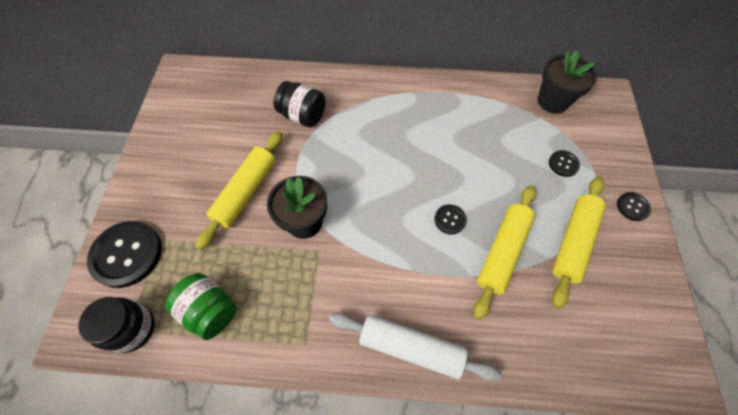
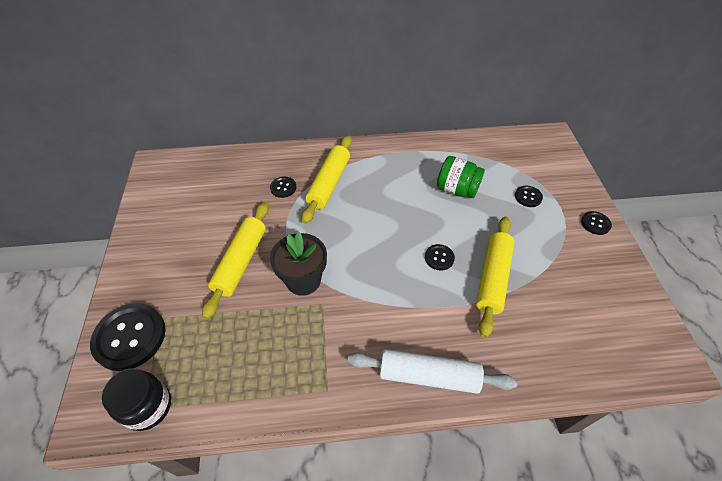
camera: 10 degrees left, 10 degrees down
green jar [165,273,237,340] -> green jar moved to [437,156,485,198]
black jar [274,81,326,127] -> black button [270,177,296,198]
black flower pot [538,50,597,114] -> none
yellow rolling pin [552,177,606,308] -> yellow rolling pin moved to [302,136,352,224]

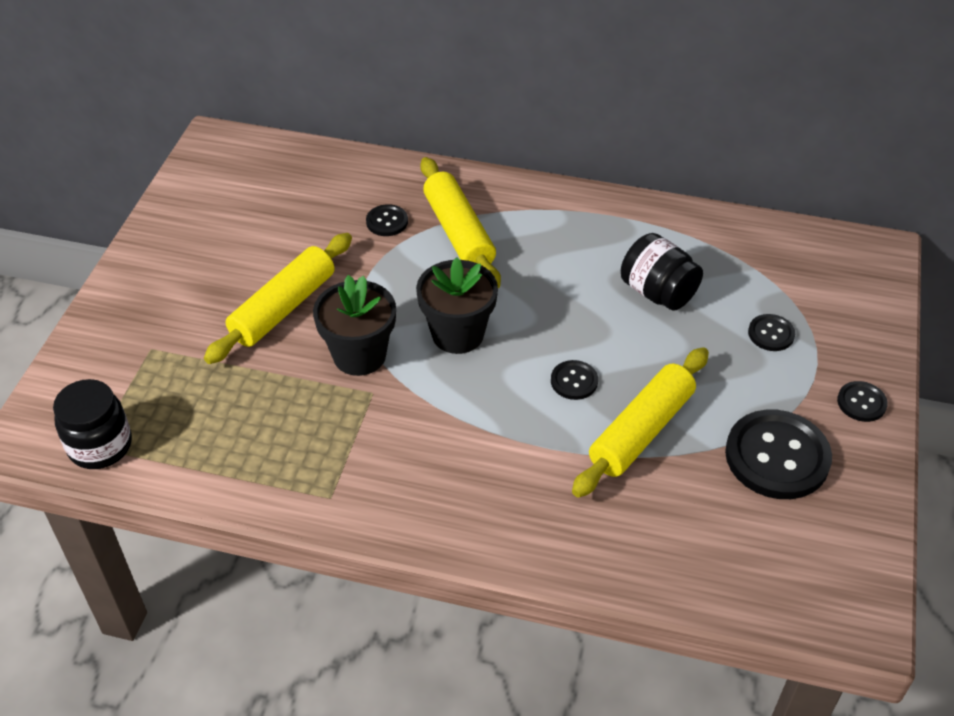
camera: 20 degrees right, 5 degrees down
black button [90,303,166,371] -> black button moved to [725,410,832,499]
yellow rolling pin [302,136,352,224] -> yellow rolling pin turned 60 degrees counterclockwise [420,157,501,288]
white rolling pin [347,349,518,394] -> none
green jar [437,156,485,198] -> black jar [621,233,703,311]
none -> black flower pot [416,257,498,354]

